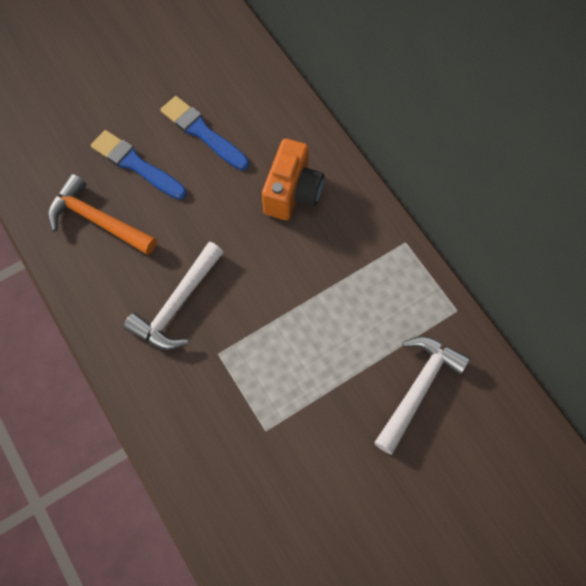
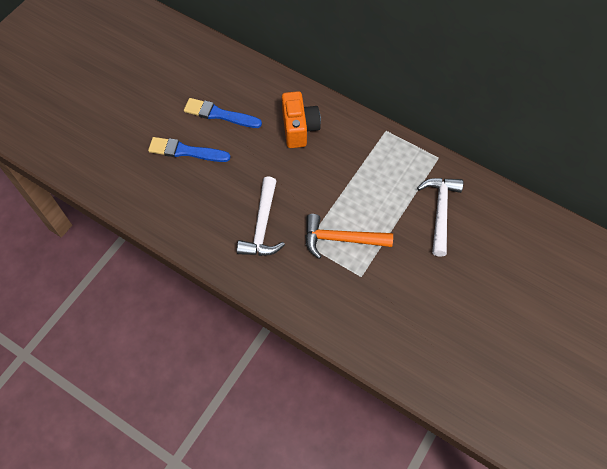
camera: 25 degrees left, 5 degrees down
orange hammer [48,174,157,255] -> orange hammer moved to [305,214,393,259]

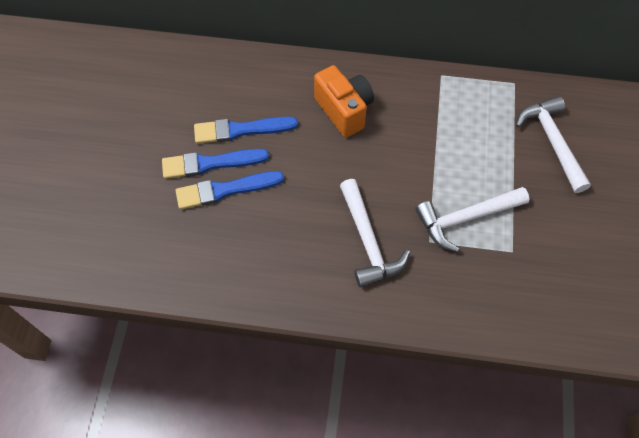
camera: 25 degrees left, 0 degrees up
orange hammer [305,214,393,259] -> white hammer [415,187,529,252]
none -> blue brush [162,149,269,179]

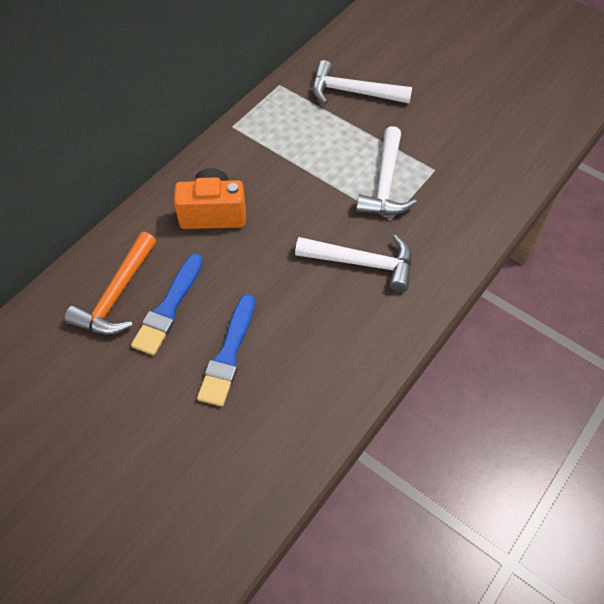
camera: 60 degrees left, 5 degrees down
blue brush [162,149,269,179] -> none
none -> orange hammer [64,232,156,334]

